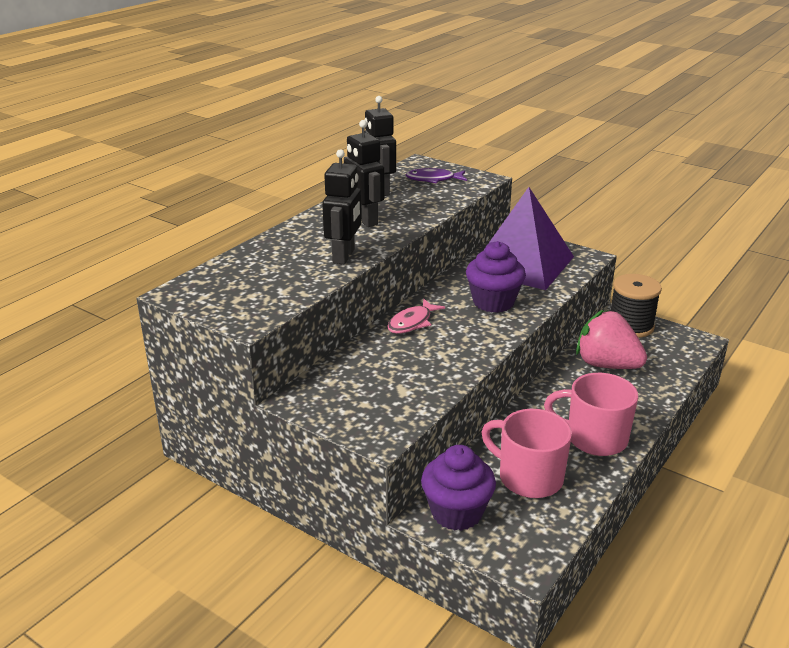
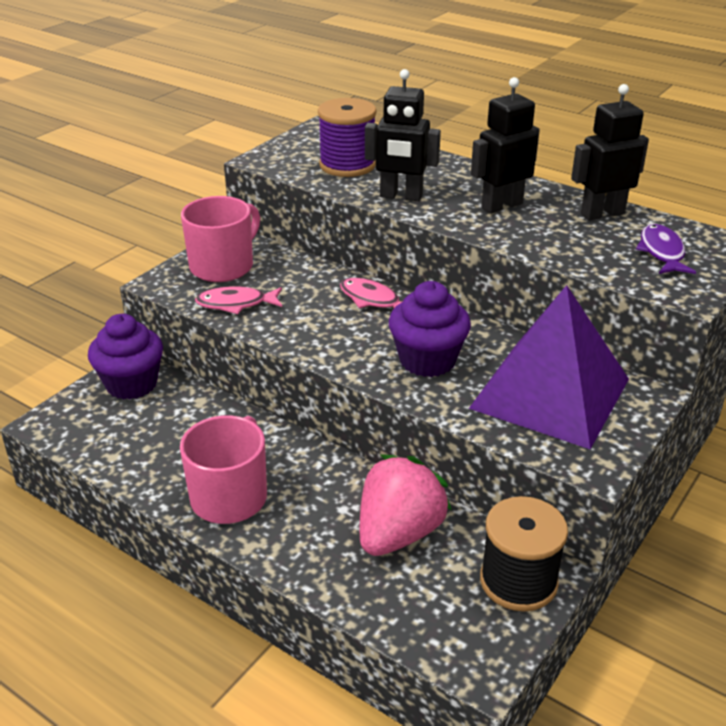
camera: 90 degrees right, 5 degrees up
pink mug [481,409,572,498] -> pink mug moved to [181,196,260,282]
none -> pink fish [195,286,282,314]
none -> purple spool [318,98,377,177]

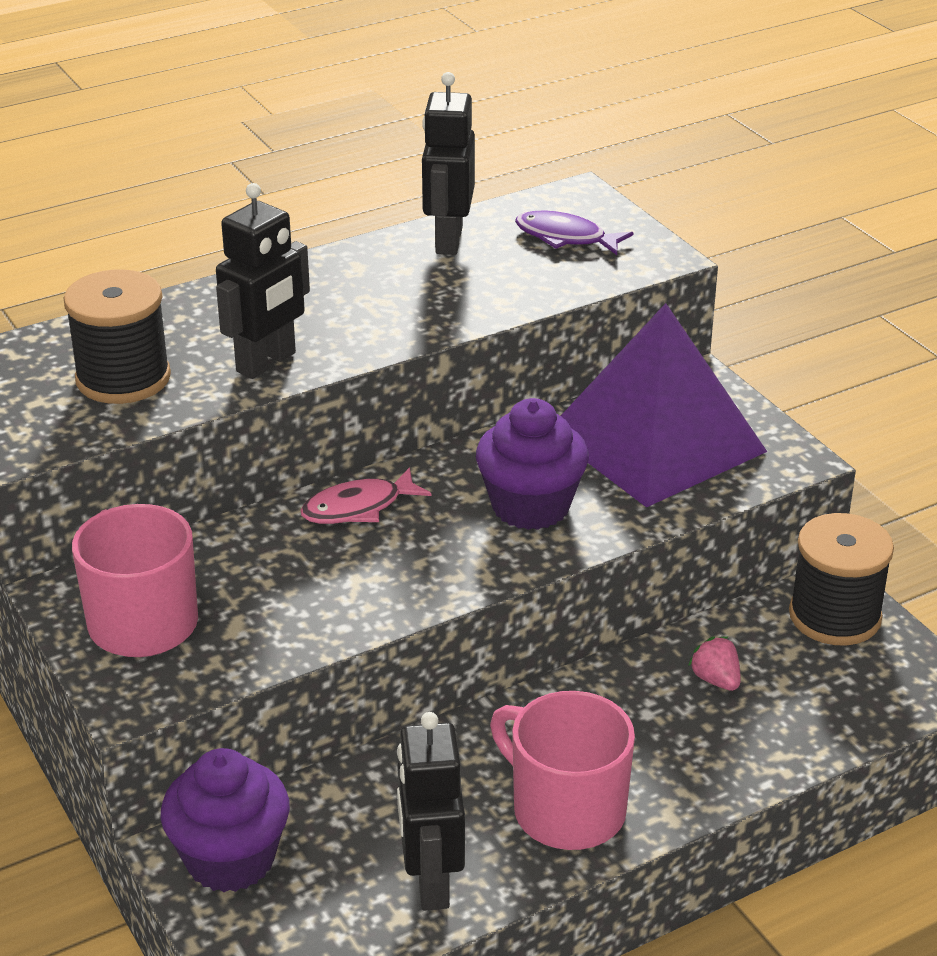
camera: 65 degrees left, 0 degrees up
pink fish [195,286,282,314] -> none
purple spool [318,98,377,177] -> black spool [64,269,171,404]
pink strawberry [360,454,451,556] -> pink strawberry [688,637,741,691], size x0.43
black robot [471,77,540,214] -> black robot moved to [397,712,465,911]

